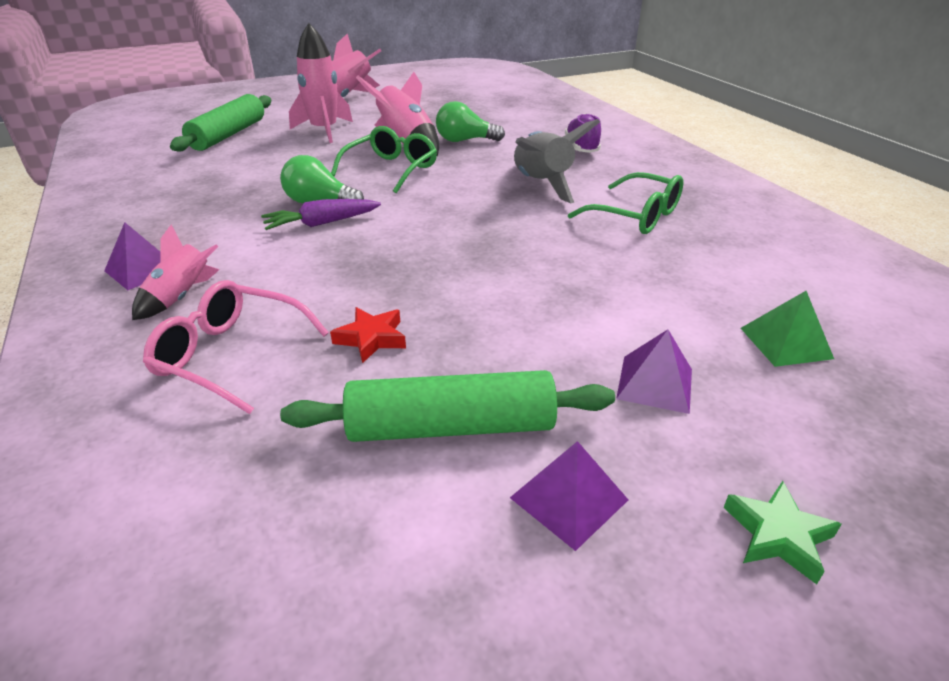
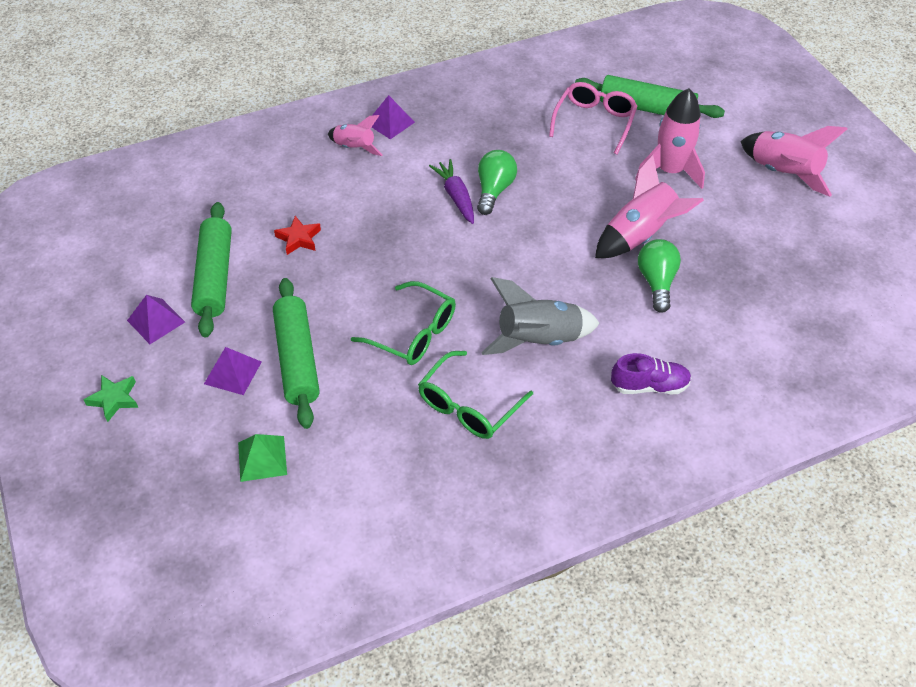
camera: 90 degrees right, 15 degrees up
pink glasses [143,280,329,414] -> pink glasses moved to [549,82,637,155]
green glasses [331,126,437,193] -> green glasses moved to [351,281,456,365]
none -> green rolling pin [273,278,320,429]

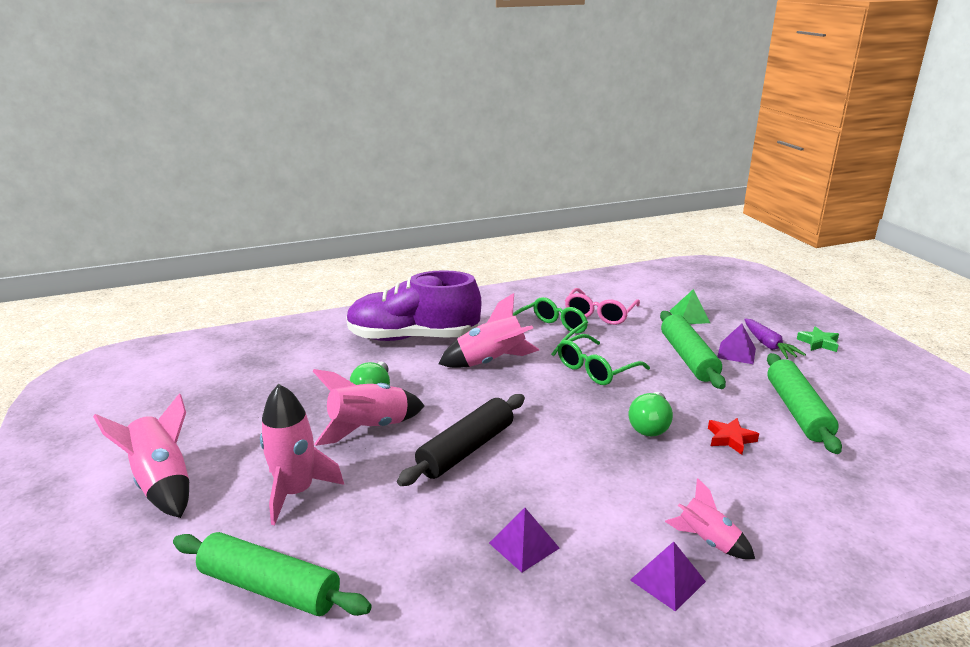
camera: 175 degrees left, 25 degrees down
purple pyramid [127,295,185,344] -> purple pyramid moved to [489,508,559,572]
green glasses [351,281,456,365] -> green glasses turned 75 degrees counterclockwise [558,334,650,385]
purple carrot [429,159,474,224] -> purple carrot moved to [744,318,806,359]
green light bulb [477,150,517,215] -> green light bulb moved to [629,392,673,436]
grey rocket [481,277,600,355] -> pink rocket [439,293,539,368]
pink glasses [549,82,637,155] -> pink glasses moved to [565,288,640,325]
purple shoe [611,353,691,394] -> purple shoe [346,270,481,341], size x2.21
none -> black rolling pin [397,394,525,486]

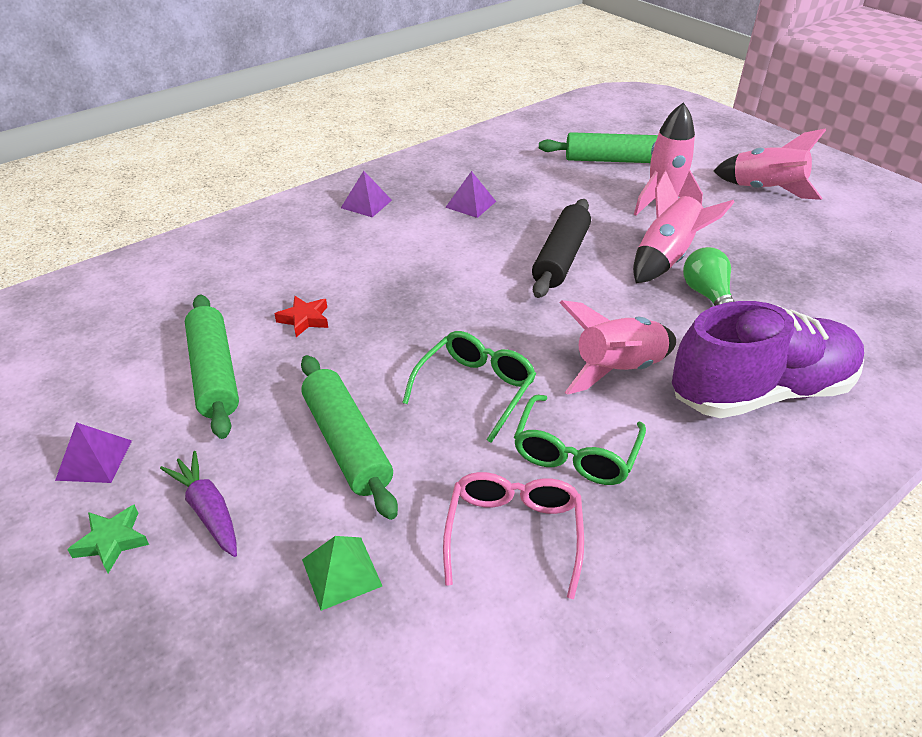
camera: 160 degrees right, 15 degrees up
green light bulb [629,392,673,436] -> none
pink rocket [665,478,755,559] -> none
purple pyramid [717,324,756,364] -> purple pyramid moved to [55,422,132,483]

